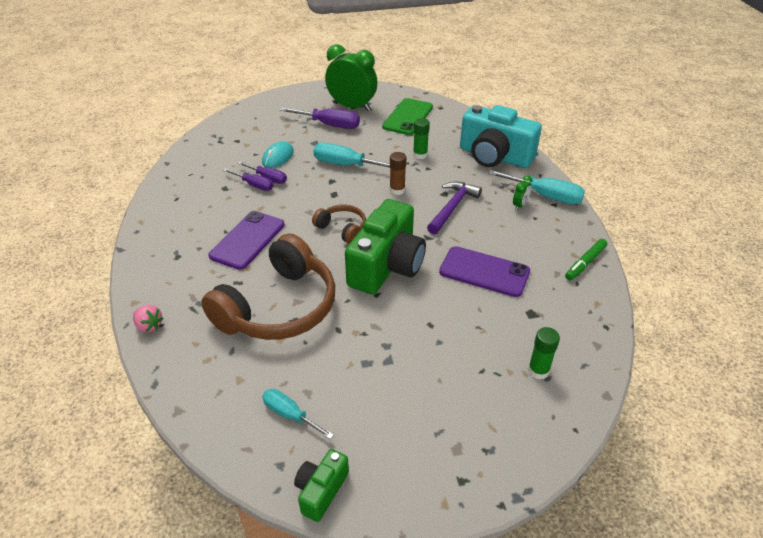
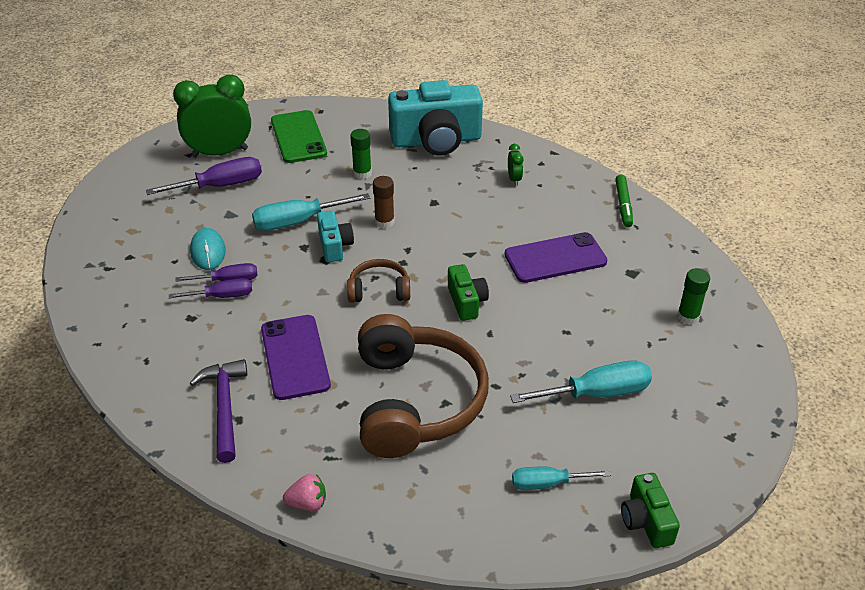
camera: 40 degrees left, 0 degrees up
green camera [345,199,426,295] -> green camera [448,264,489,321], size x0.49
purple hammer [427,182,482,235] -> purple hammer moved to [190,359,247,463]
turquoise screwdriver [488,170,585,204] -> turquoise screwdriver moved to [510,360,652,403]
none -> turquoise camera [317,211,354,262]

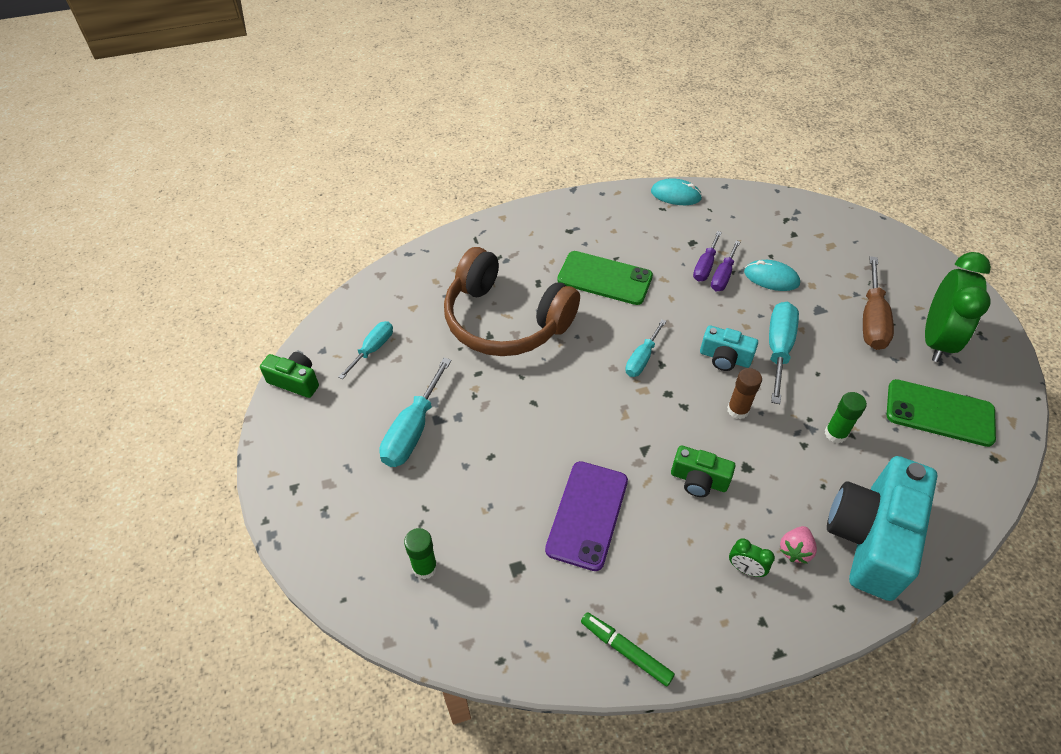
camera: 125 degrees right, 10 degrees up
purple screwdriver [146,157,262,195] -> brown screwdriver [863,256,894,350]
purple hammer [190,359,247,463] -> none
purple phone [261,315,331,400] -> green phone [557,251,653,305]
pink strawberry [283,474,326,511] -> pink strawberry moved to [780,526,817,564]
brown headphones [347,259,410,303] -> turquoise screwdriver [625,319,666,377]
green camera [448,264,489,321] -> green camera moved to [671,445,736,497]
none -> turquoise mouse [651,178,702,205]

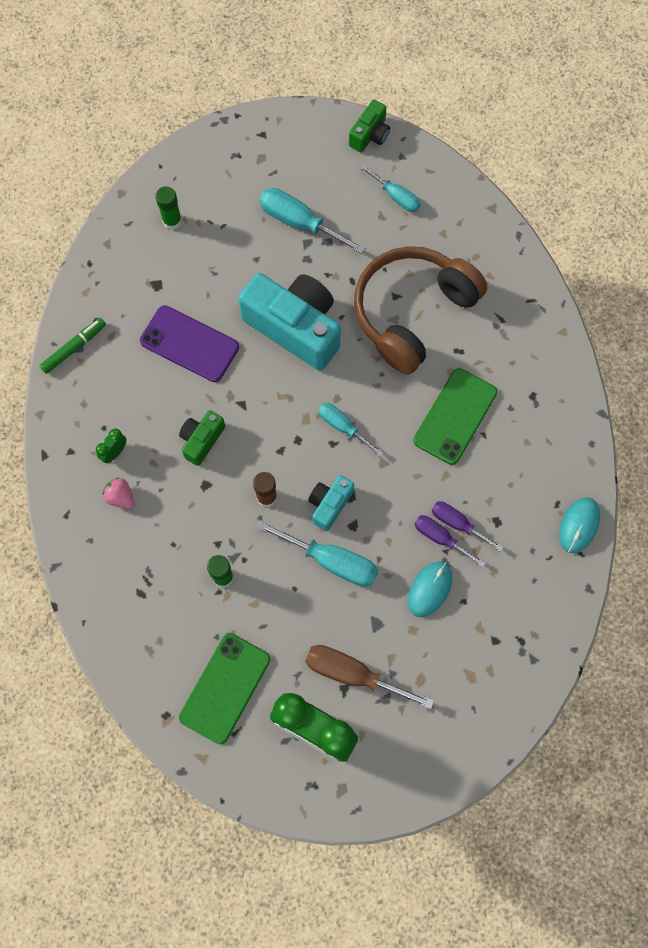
camera: 100 degrees right, 20 degrees up
turquoise camera [827,456,938,601] -> turquoise camera moved to [238,273,341,371]

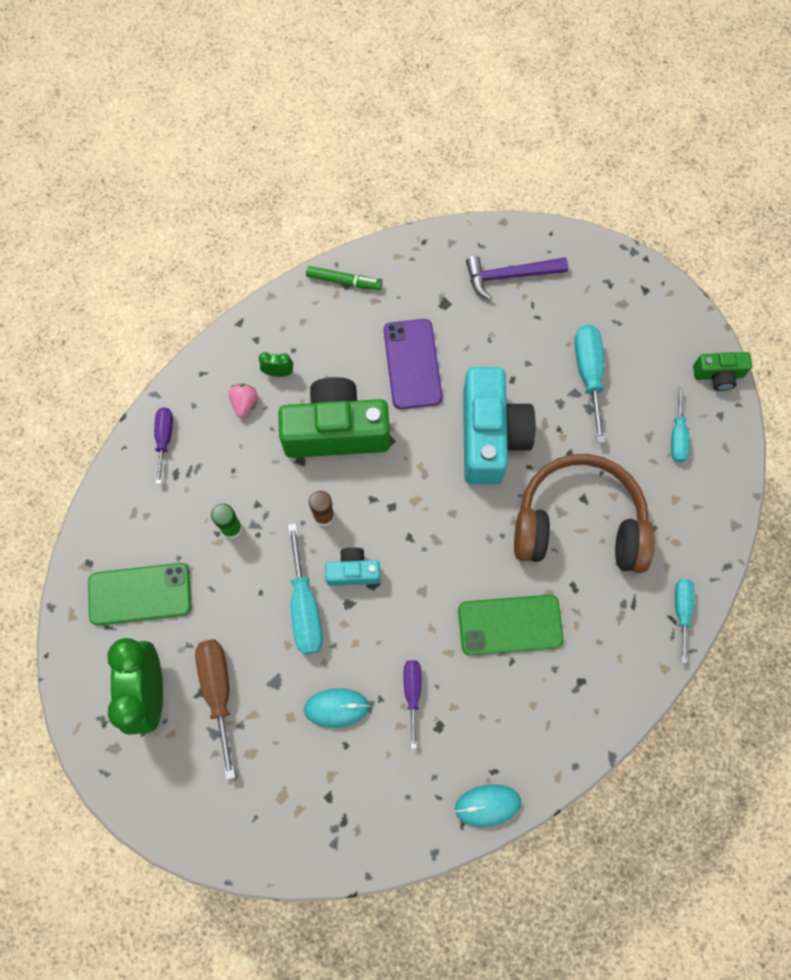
camera: 55 degrees right, 0 degrees up
green glue stick [155,186,182,230] -> purple hammer [466,256,568,300]
green camera [179,410,225,466] -> green camera [278,377,390,458], size x2.05
turquoise screwdriver [318,403,383,456] -> turquoise screwdriver moved to [675,579,694,663]
purple screwdriver [414,515,486,568] -> purple screwdriver moved to [154,407,173,484]

